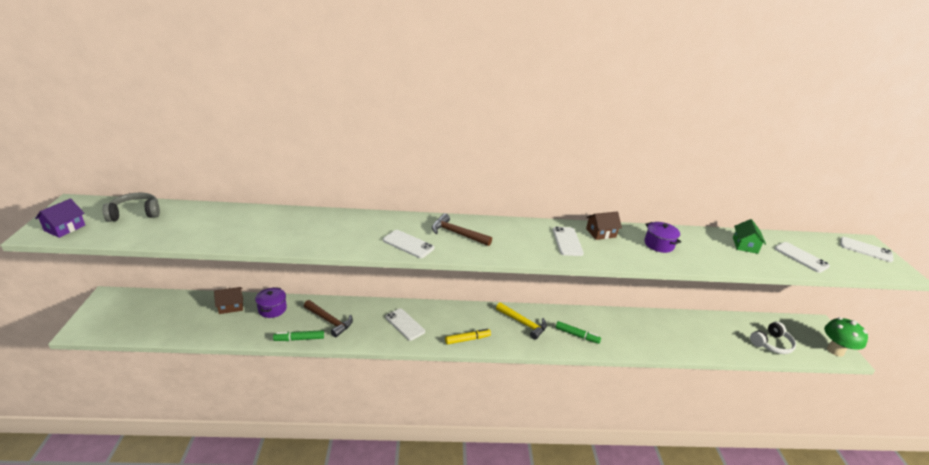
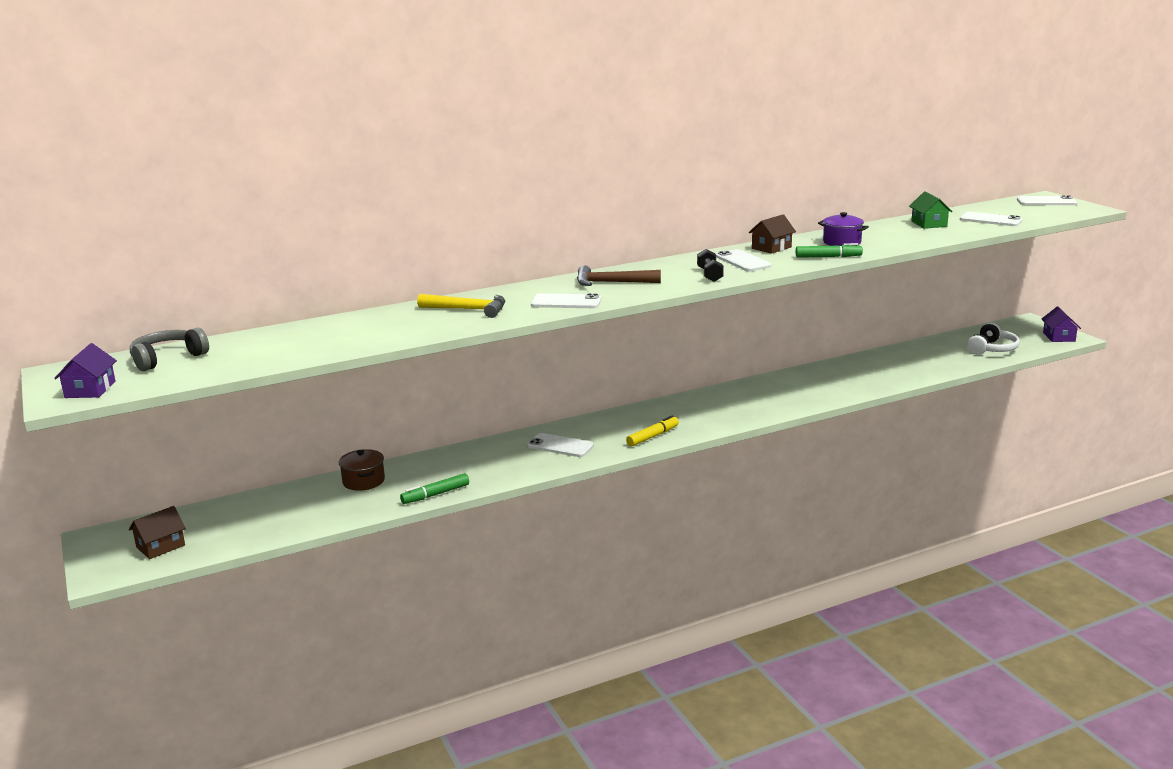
camera: 20 degrees left, 10 degrees down
brown house [214,287,243,314] -> brown house moved to [129,506,186,559]
purple pot [255,287,287,318] -> brown pot [339,449,385,491]
brown hammer [304,300,353,337] -> none
yellow hammer [496,302,547,339] -> yellow hammer moved to [417,294,505,318]
green marker [556,321,601,344] -> green marker moved to [796,243,863,258]
green mushroom [824,317,868,357] -> purple house [1042,307,1081,342]
none -> black dumbbell [697,249,724,282]

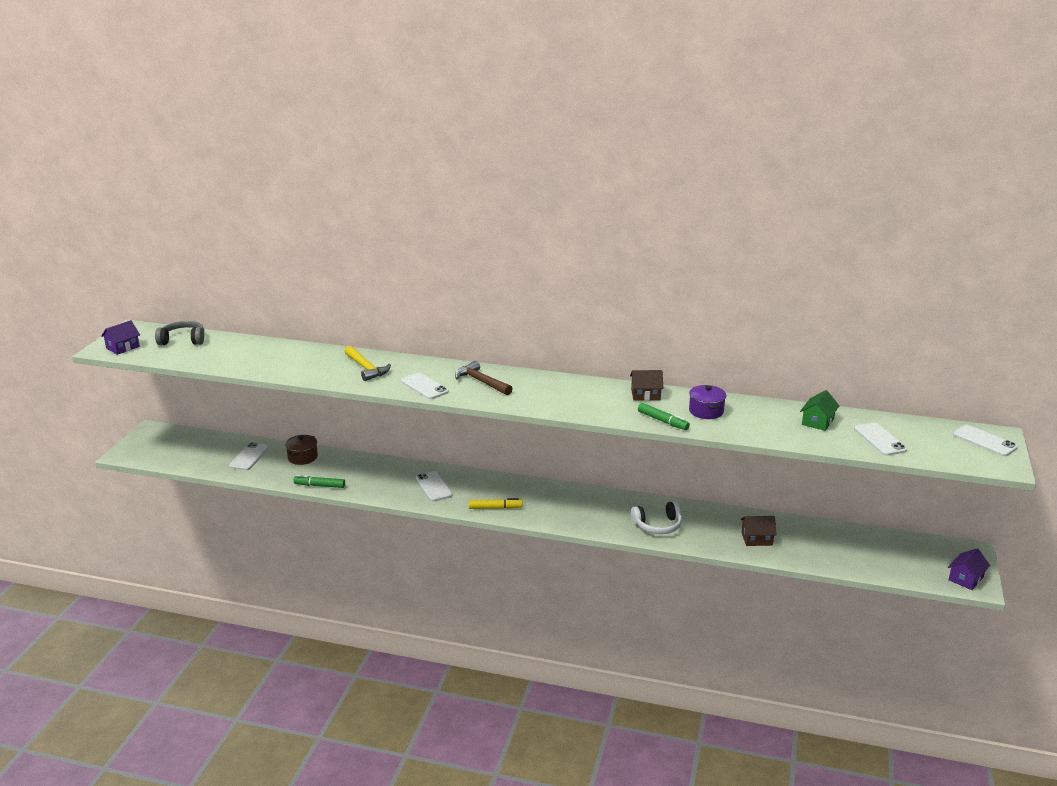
camera: 40 degrees right, 5 degrees up
brown house [129,506,186,559] -> brown house moved to [741,516,777,546]
black dumbbell [697,249,724,282] -> none
white phone [716,249,771,271] -> white phone moved to [229,443,269,470]
white headphones [967,323,1020,355] -> white headphones moved to [631,501,682,534]

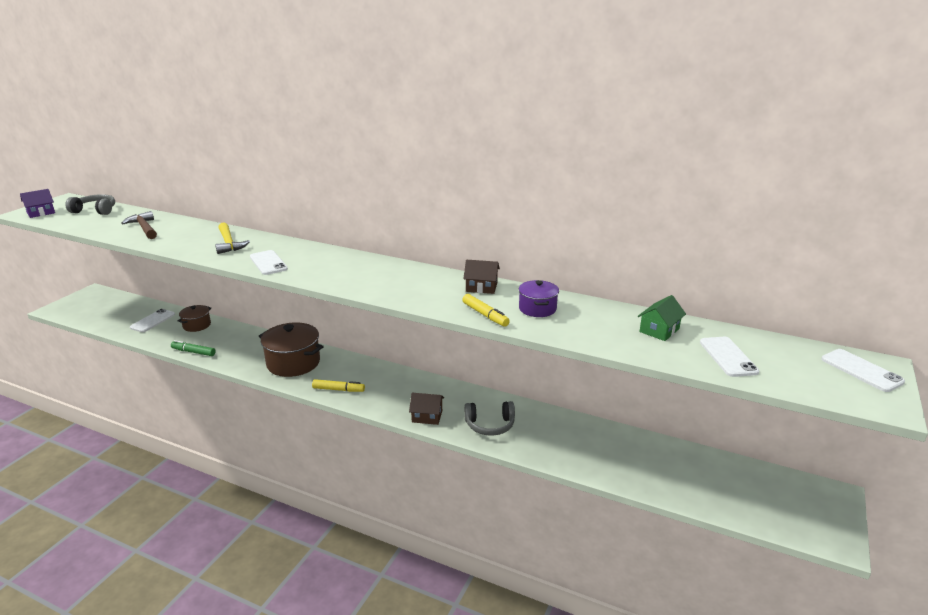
camera: 10 degrees right, 0 degrees up
white phone [416,471,453,501] -> brown pot [259,322,324,377]
brown hammer [455,361,513,395] -> brown hammer moved to [122,211,157,239]
white headphones [631,501,682,534] -> grey headphones [464,401,515,436]
green marker [638,403,690,430] -> yellow marker [462,294,510,327]
brown house [741,516,777,546] -> brown house moved to [409,393,444,425]
purple house [948,548,990,590] -> none

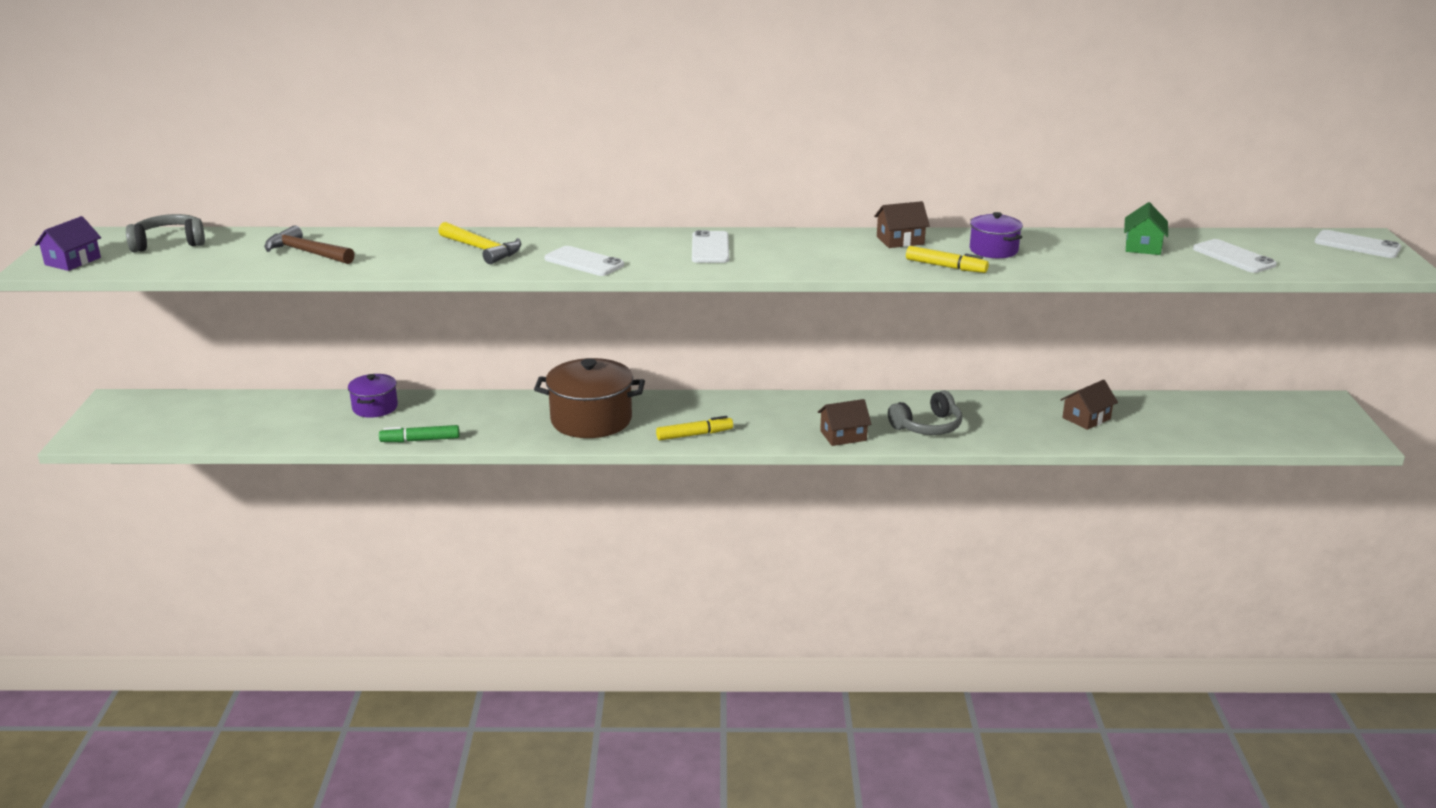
camera: 25 degrees left, 0 degrees up
white phone [130,309,175,332] -> white phone moved to [692,230,729,263]
brown pot [177,305,211,332] -> purple pot [348,374,398,418]
none -> brown house [1060,380,1118,430]

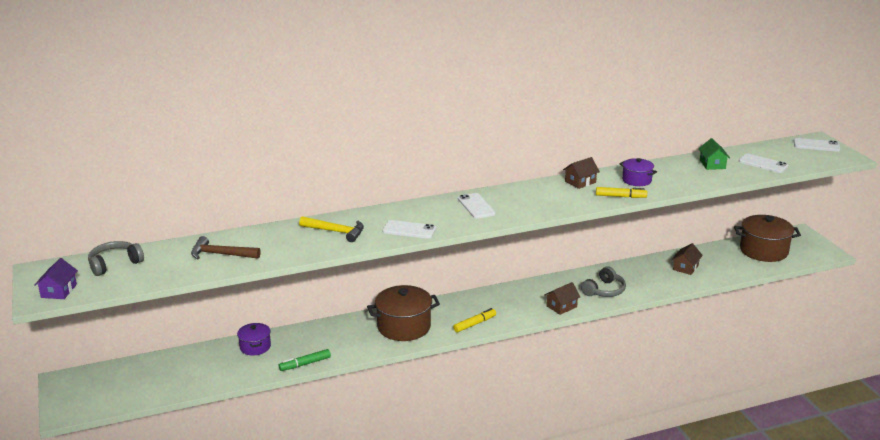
camera: 20 degrees left, 0 degrees up
none -> brown pot [734,215,801,262]

